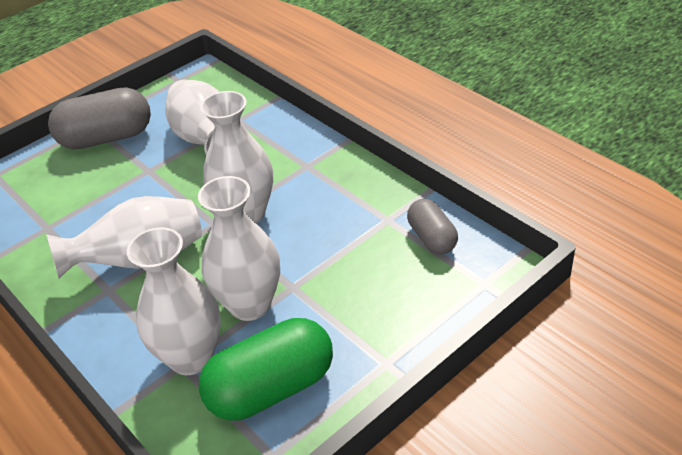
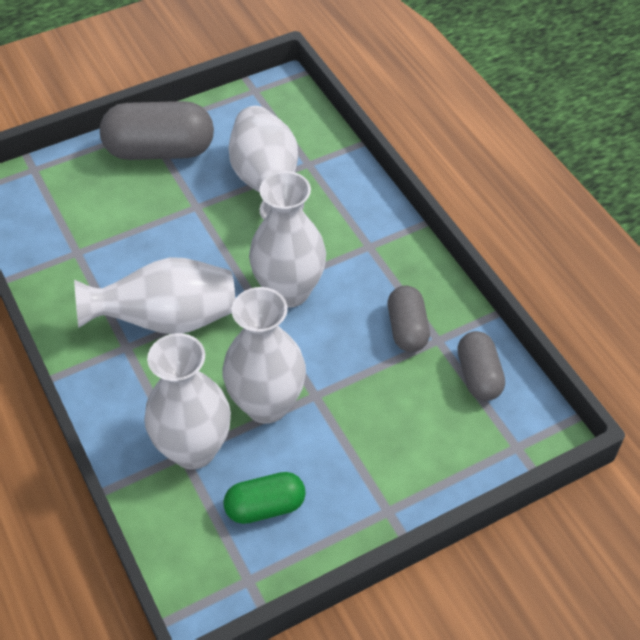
camera: 10 degrees right, 10 degrees up
green capsule [199,318,333,421] -> green capsule [223,472,306,524], size x0.58
none -> grey capsule [388,286,430,352]

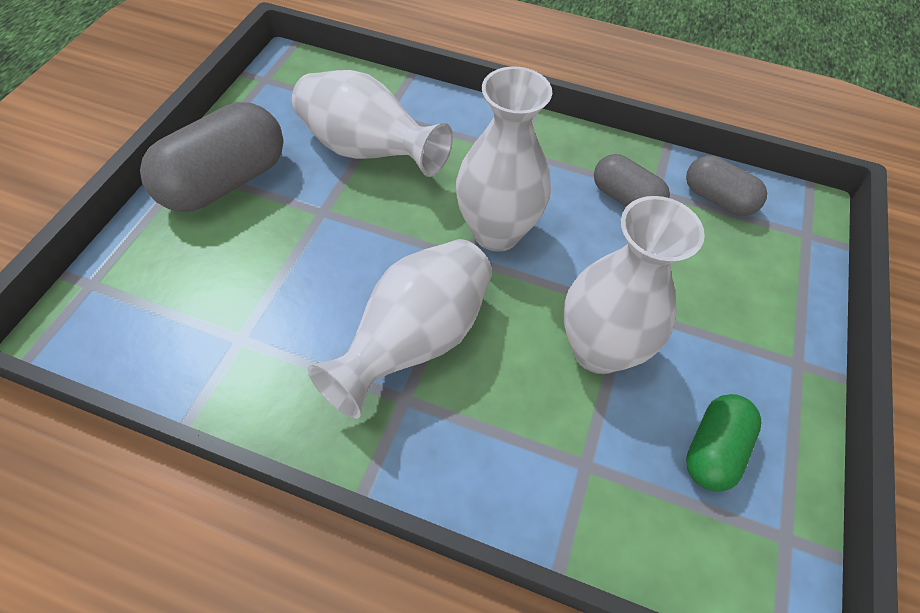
camera: 45 degrees left, 5 degrees up
white vase [144,333,231,469] -> none

